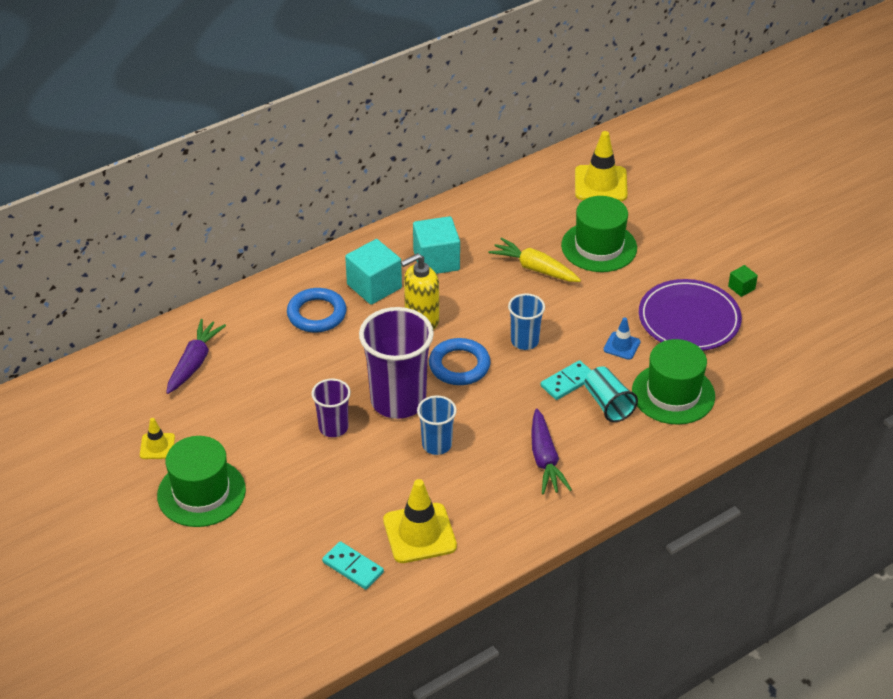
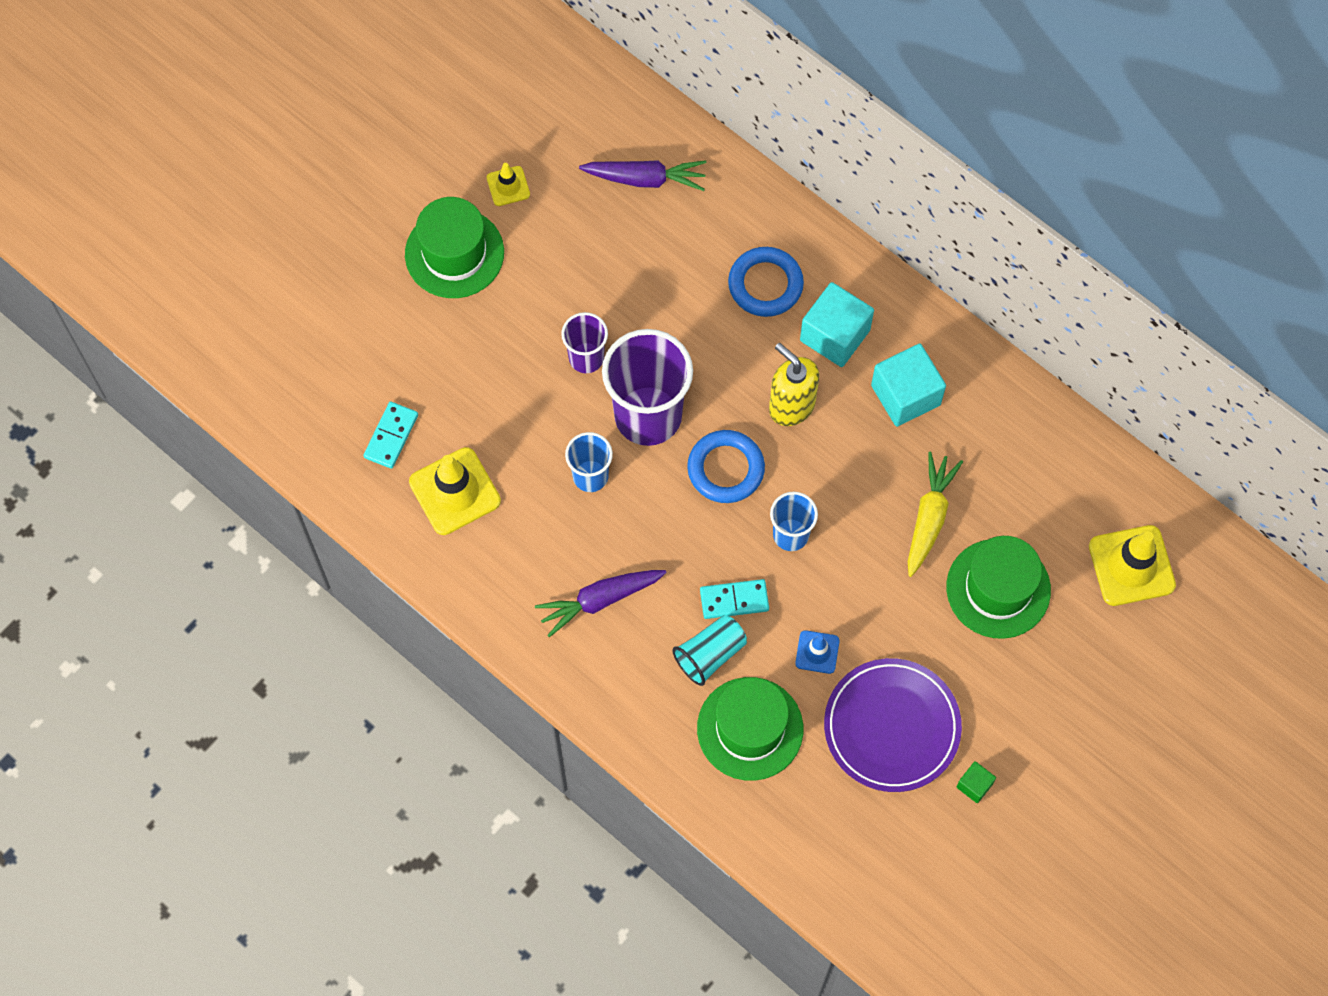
camera: 75 degrees right, 25 degrees up
turquoise domino [541,360,592,400] -> turquoise domino turned 45 degrees counterclockwise [700,579,769,619]

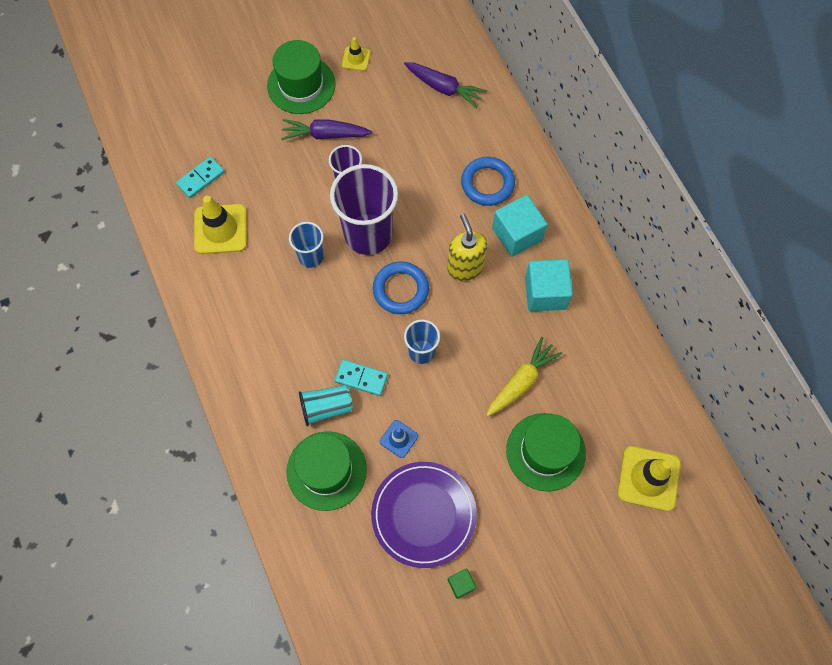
camera: 25 degrees right, 0 degrees up
purple carrot [535,570,667,637] -> purple carrot moved to [281,119,373,140]

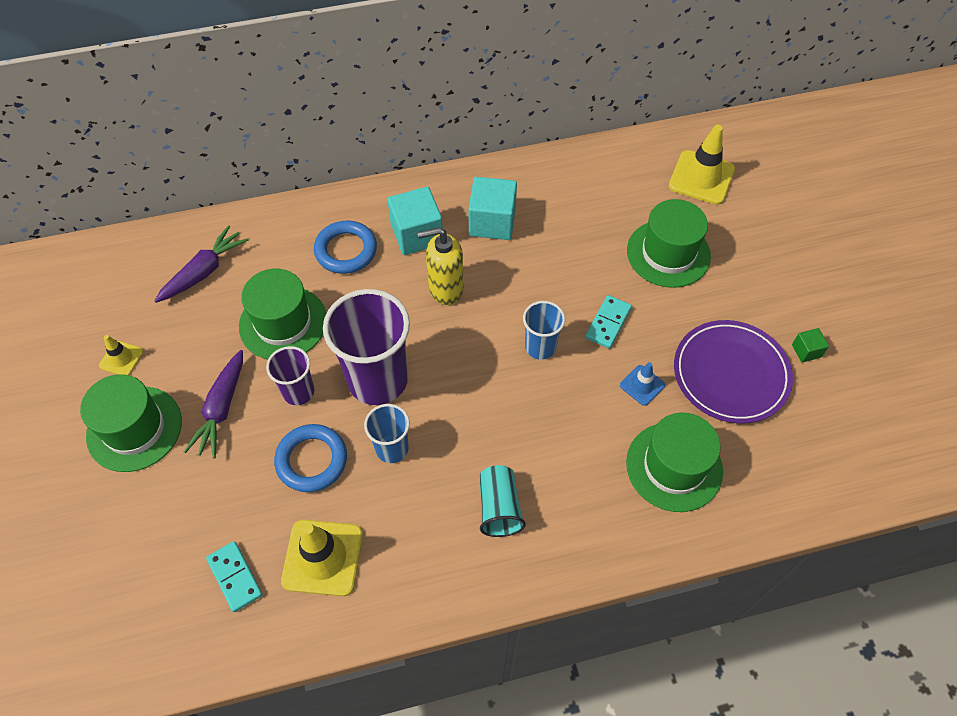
camera: 80 degrees left, 10 degrees down
turquoise cup [299,385,353,426] -> turquoise cup moved to [479,465,526,537]
turquoise domino [335,360,388,396] -> turquoise domino moved to [585,295,632,349]
blue ring [373,261,429,314] -> blue ring moved to [274,424,347,492]
yellow carrot [486,337,562,416] -> none
none -> green hat [239,269,326,359]

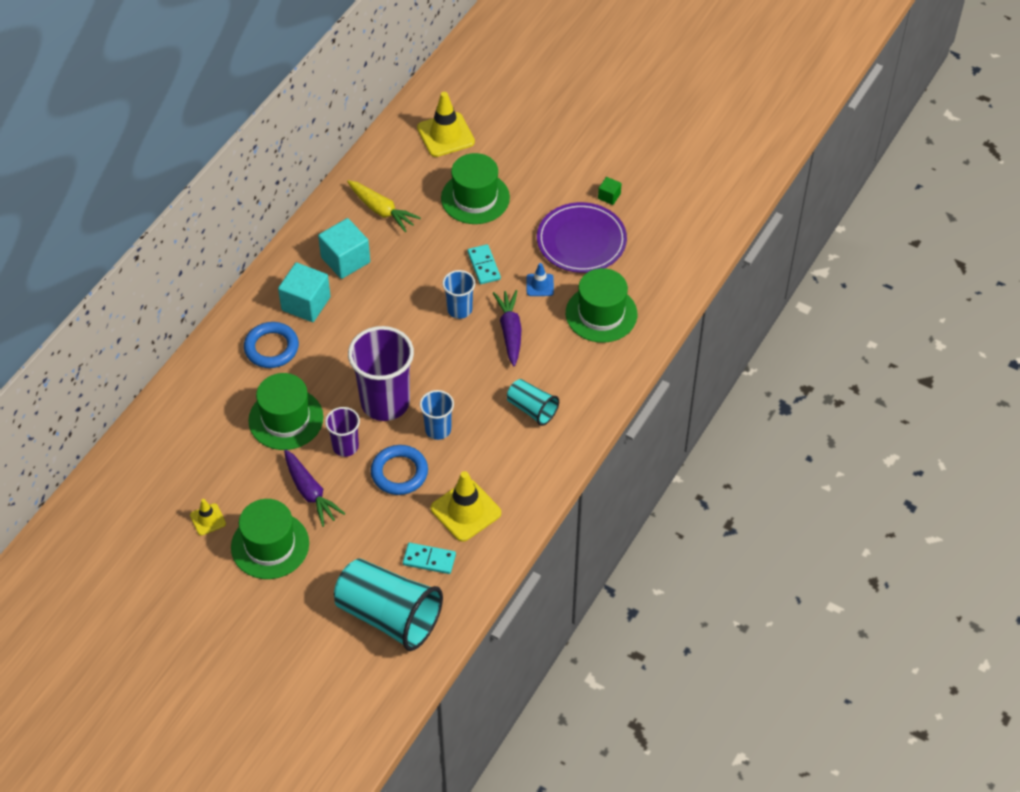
camera: 45 degrees left, 5 degrees down
purple carrot [155,225,248,303] -> purple carrot moved to [493,290,522,366]
yellow soap dispenser [418,227,464,305] -> none
none -> turquoise cup [334,558,443,651]
none -> yellow carrot [347,180,421,232]

